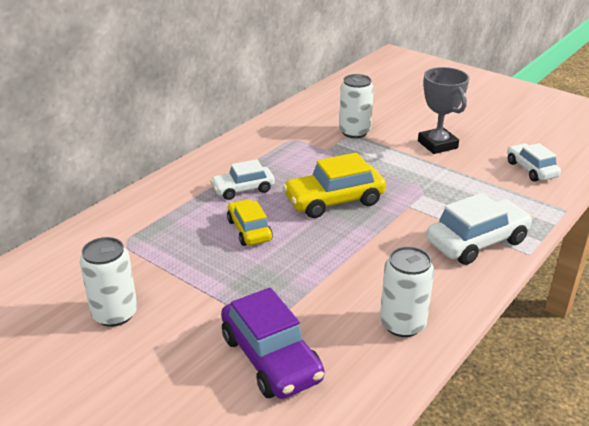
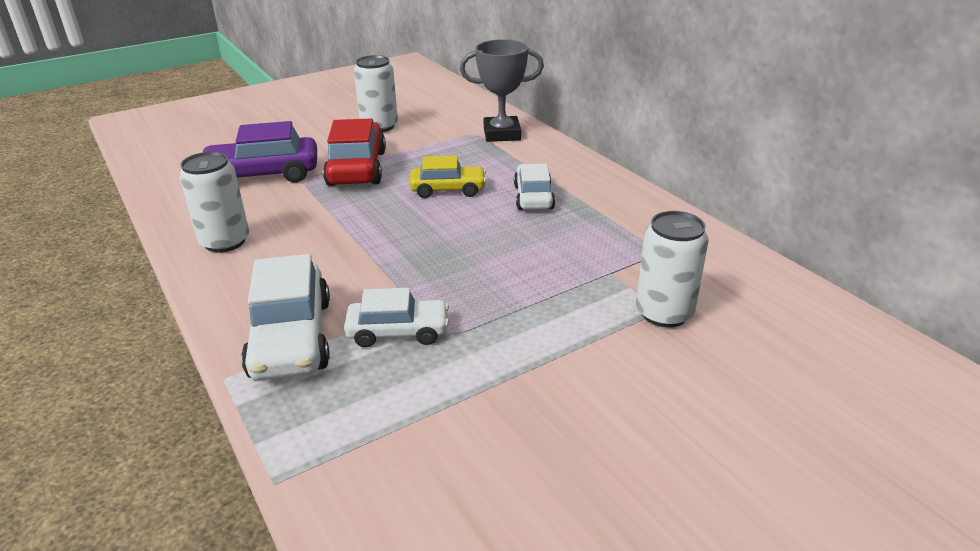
camera: 110 degrees right, 0 degrees up
yellow car [283,153,386,218] -> none
grey trophy [418,67,469,154] -> grey trophy moved to [460,39,544,142]
white car [507,143,561,182] -> white car moved to [344,288,449,347]
none -> red car [323,118,386,186]

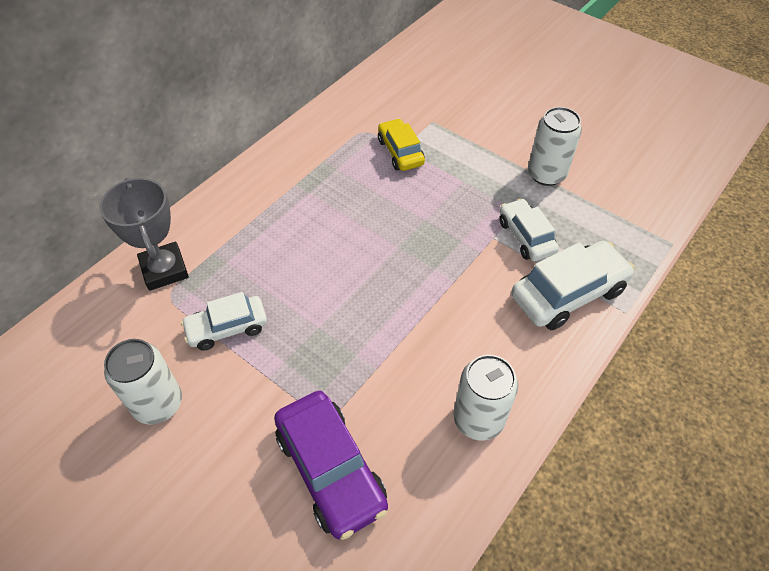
camera: 110 degrees left, 20 degrees up
red car [323,118,386,186] -> none
yellow car [409,156,486,198] -> yellow car moved to [378,118,425,171]
white car [514,164,555,210] -> white car moved to [181,292,267,351]
white can [636,211,709,328] -> white can moved to [528,107,582,186]

